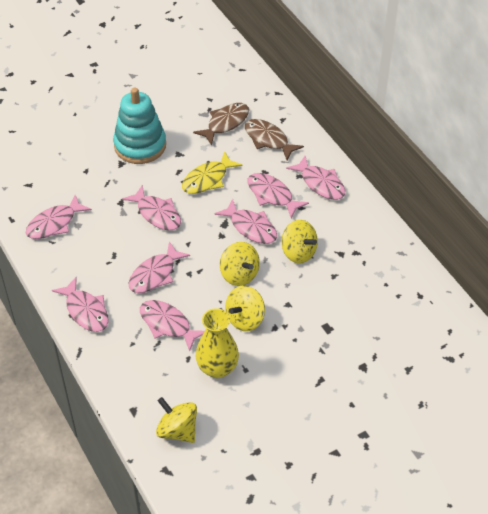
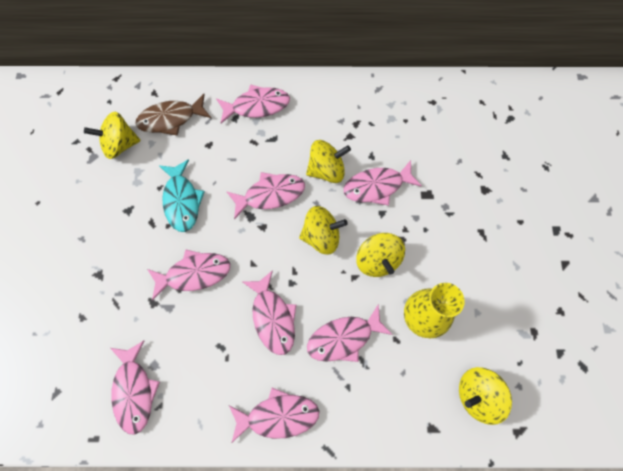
camera: 60 degrees left, 20 degrees up
turquoise stacking toy [113,88,166,164] -> none
yellow fish [182,151,242,194] -> turquoise fish [159,159,205,232]
brown fish [193,103,249,145] -> yellow spinning top [84,112,141,159]
pink fish [248,173,309,218] -> pink fish moved to [344,160,422,206]

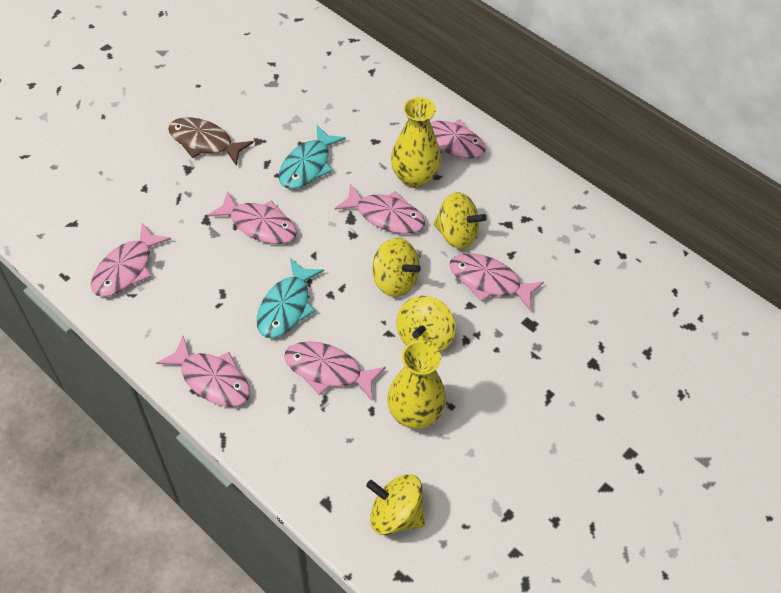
camera: 40 degrees right, 15 degrees down
yellow spinning top [84,112,141,159] -> none
brown fish [136,94,211,136] -> brown fish moved to [168,117,254,166]
pink fish [242,270,296,355] -> turquoise fish [257,258,324,338]
none -> yellow vase [391,97,441,188]

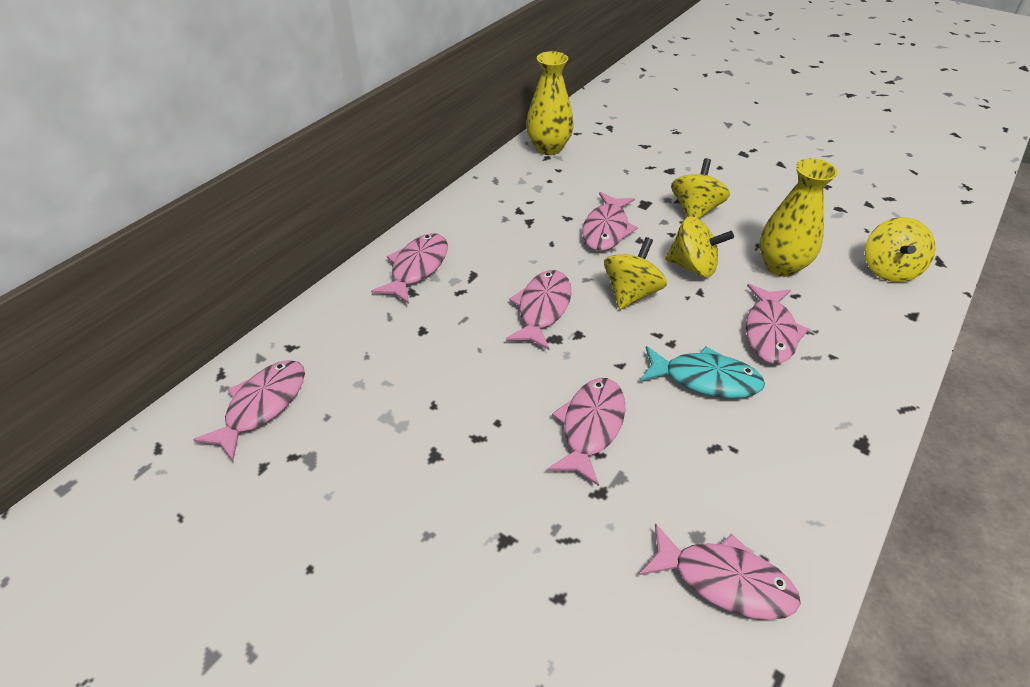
camera: 95 degrees left, 10 degrees down
pink fish [156,336,250,407] -> pink fish moved to [193,360,305,461]
brown fish [168,117,254,166] -> none
turquoise fish [279,125,346,189] -> none
yellow vase [391,97,441,188] -> yellow vase moved to [526,51,574,155]
yellow spinning top [433,192,487,249] -> yellow spinning top moved to [671,158,730,219]

